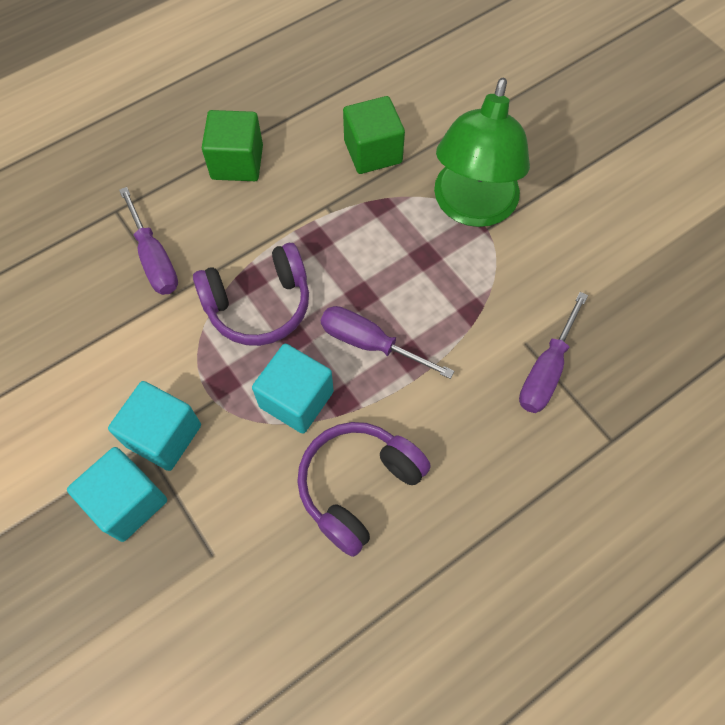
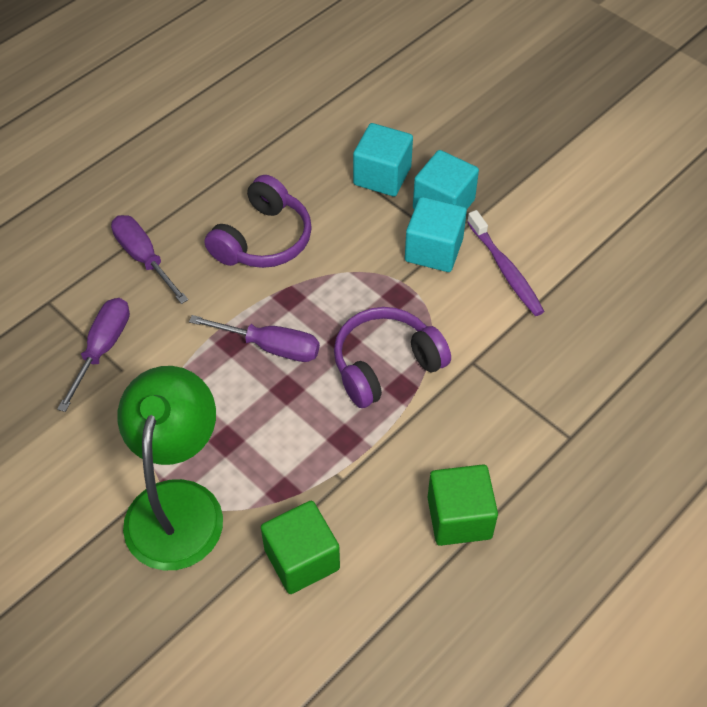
camera: 170 degrees right, 10 degrees down
purple screwdriver [119,187,178,295] -> purple screwdriver moved to [111,215,188,304]
turquoise cube [252,344,334,434] -> turquoise cube moved to [353,123,413,197]
none -> purple toothbrush [467,210,544,316]

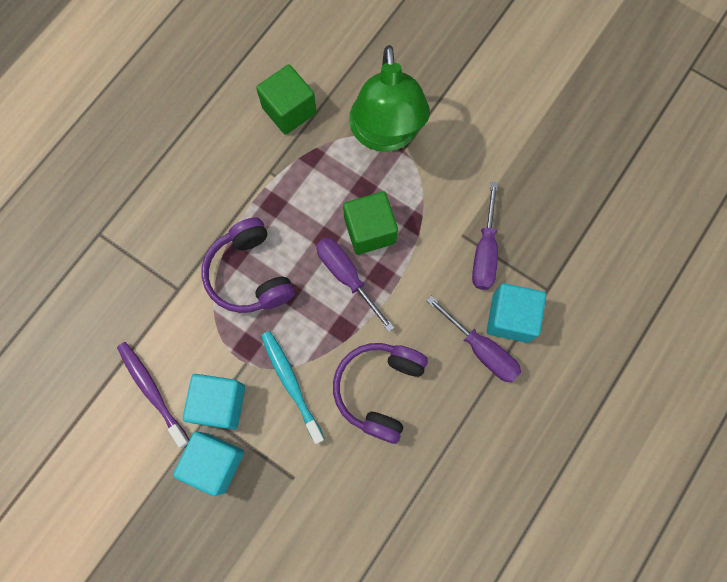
camera: 170 degrees right, 20 degrees up
purple screwdriver [189,315,320,362] -> purple screwdriver turned 45 degrees clockwise [316,238,395,332]
purple headphones [334,307,451,408] -> purple headphones turned 105 degrees clockwise [201,217,295,313]
turquoise cube [353,123,413,197] -> turquoise cube moved to [487,283,546,343]
green cube [427,464,498,546] -> green cube moved to [343,191,398,255]
none -> turquoise toothbrush [261,331,325,444]

